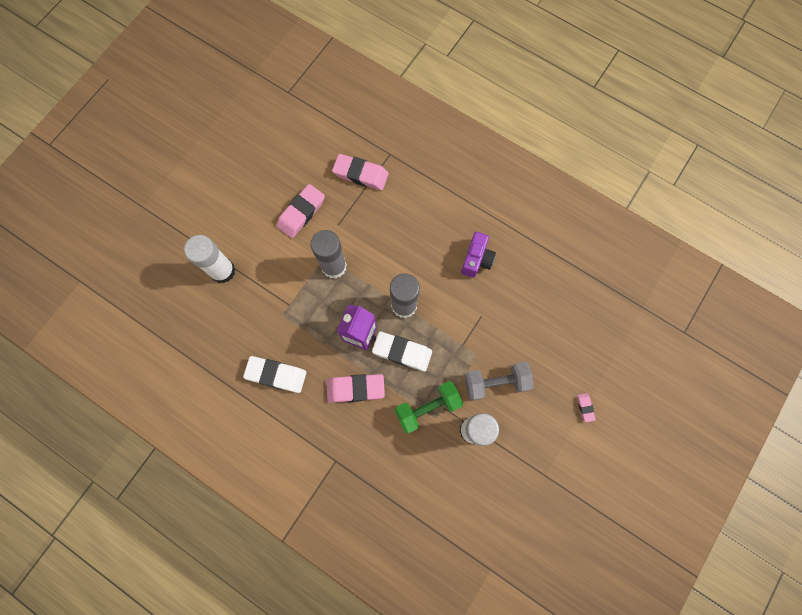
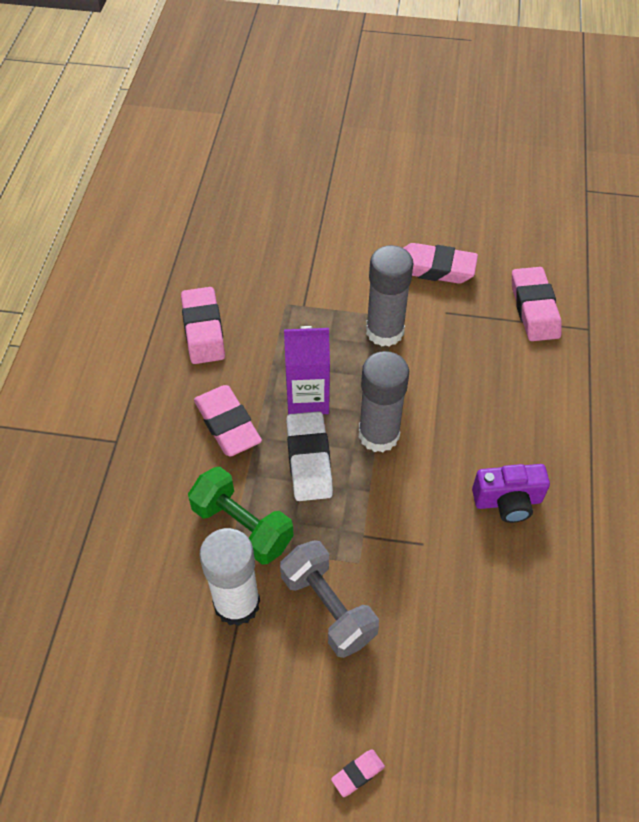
camera: 65 degrees right, 20 degrees down
white glue stick [184,235,236,283] -> none
white eraser [243,356,306,393] -> pink eraser [181,287,225,364]

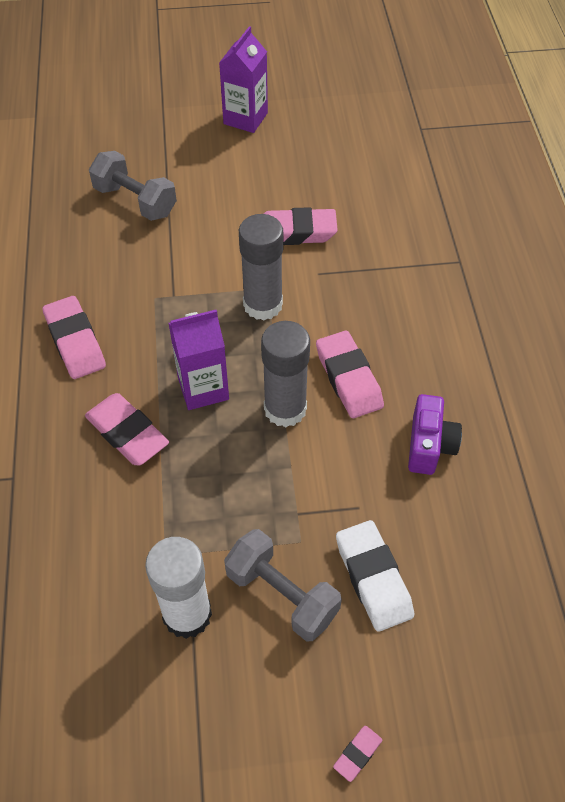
camera: 15 degrees left, 0 degrees up
green dumbbell [188,467,294,565] -> none
white eraser [286,411,333,501] -> white eraser moved to [336,520,414,632]
purple camera [472,464,550,523] -> purple camera turned 60 degrees counterclockwise [408,394,462,475]
pink eraser [512,267,562,341] -> pink eraser moved to [316,331,384,418]
none -> grey dumbbell [89,151,177,221]
none -> purple carton [219,26,268,133]

